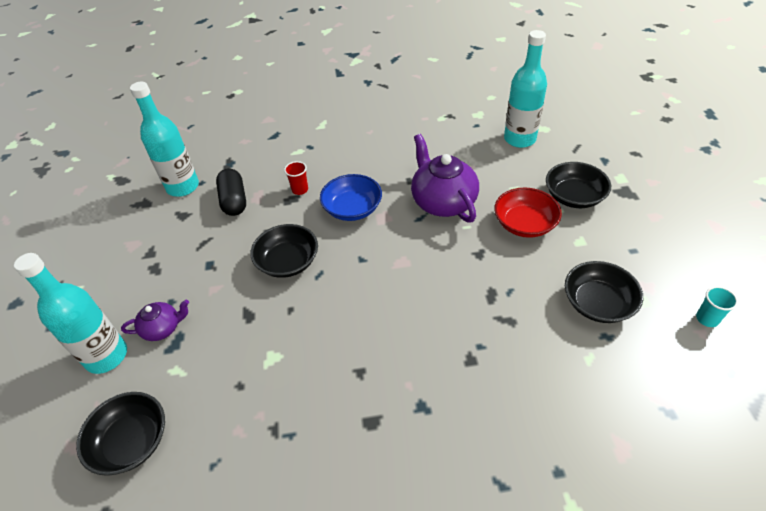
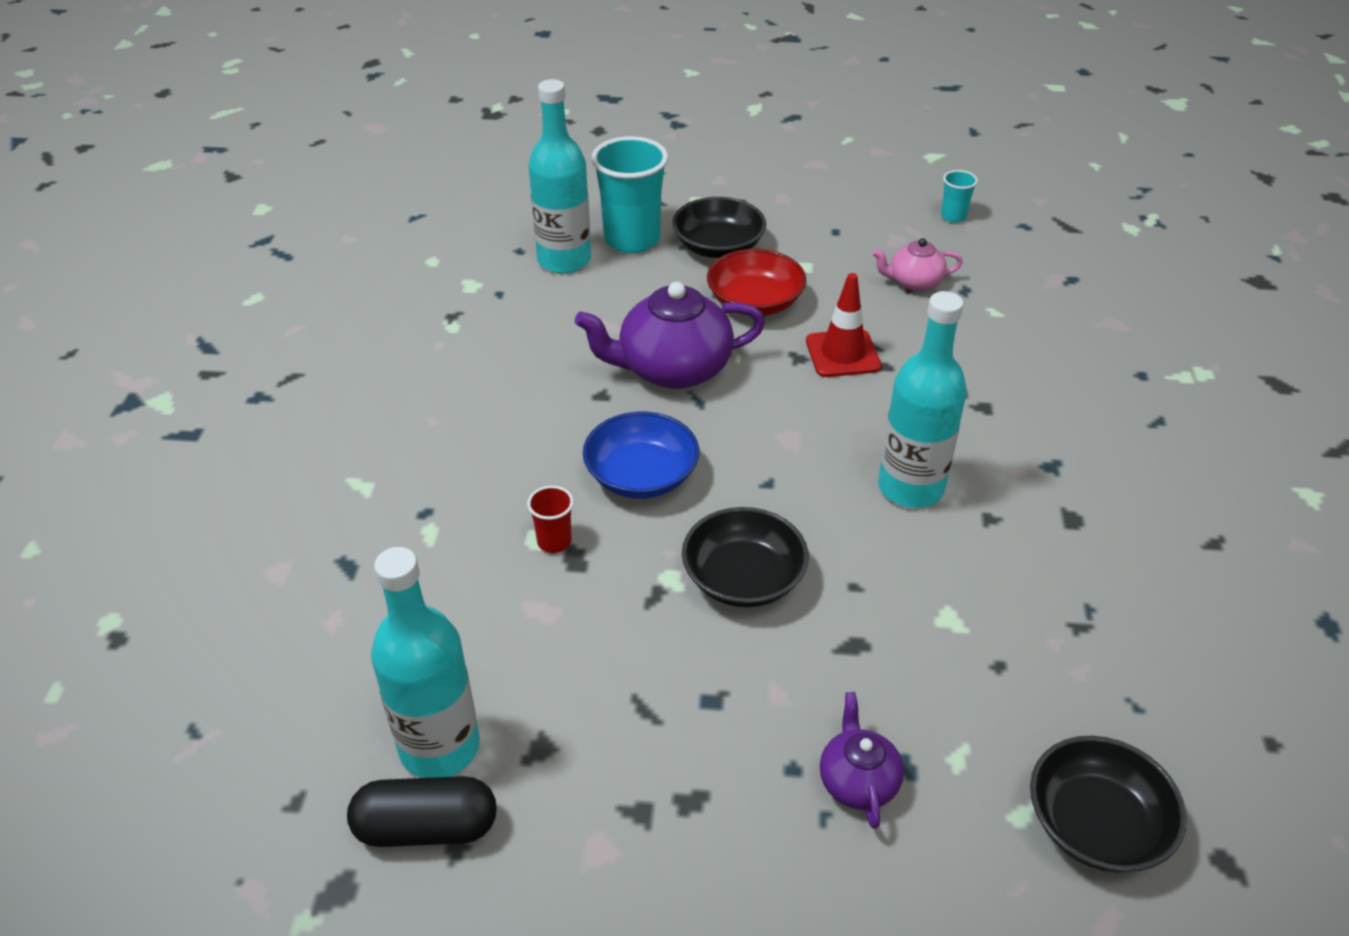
camera: 80 degrees left, 5 degrees down
turquoise bottle [14,253,127,374] -> turquoise bottle moved to [878,291,967,508]
black capsule [216,168,246,216] -> black capsule moved to [347,776,497,847]
black bowl [565,261,643,323] -> pink teapot [872,238,963,291]
none -> turquoise cup [591,136,668,253]
none -> red traffic cone [806,273,881,377]

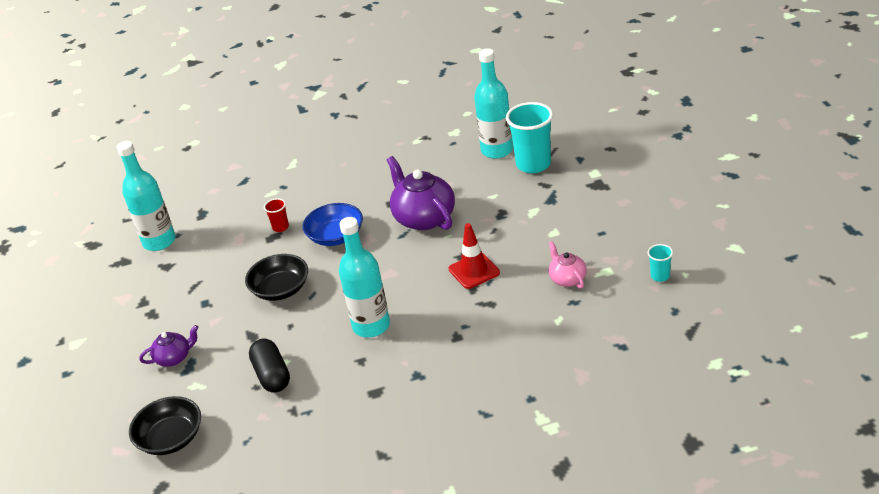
camera: 75 degrees right, 5 degrees down
black capsule [347,776,497,847] -> black capsule moved to [249,339,290,393]
black bowl [672,197,766,258] -> none
red bowl [707,249,806,316] -> none

